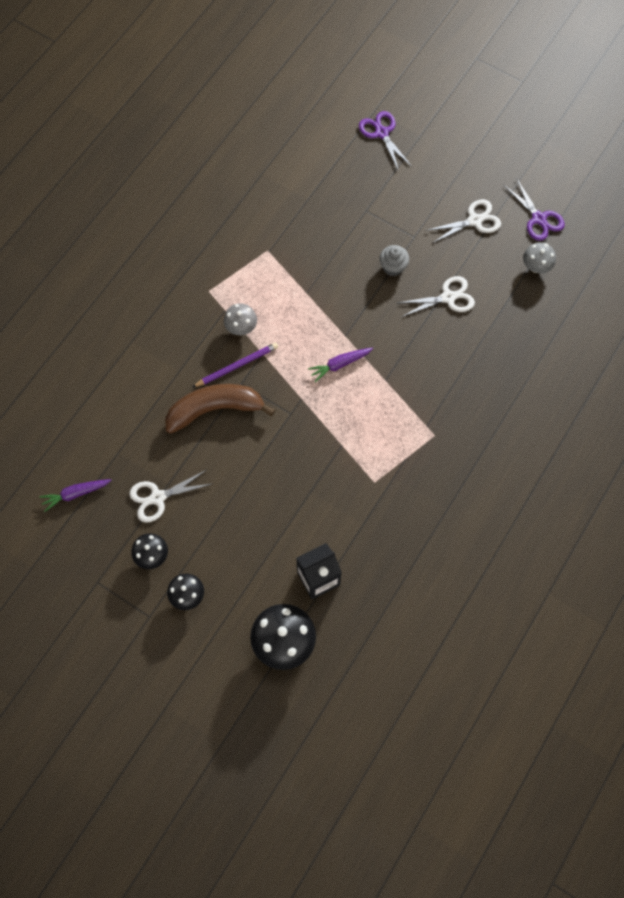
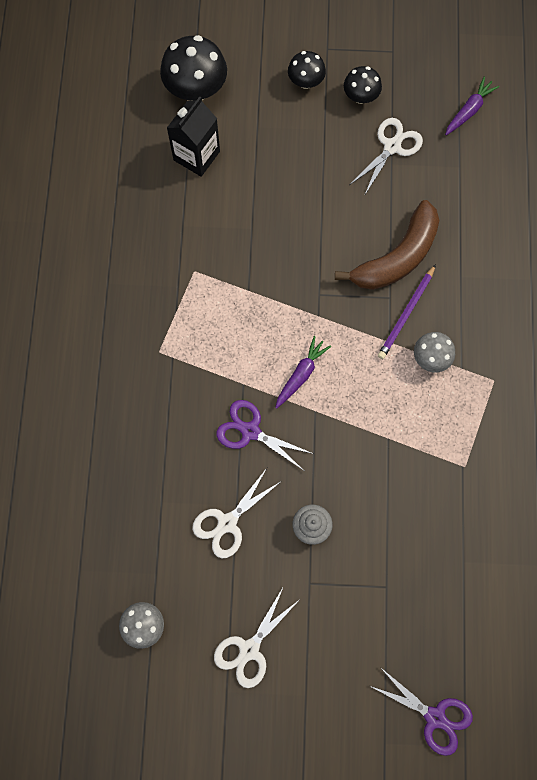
camera: 150 degrees right, 5 degrees up
purple scissors [504,178,565,241] -> purple scissors moved to [216,400,314,470]

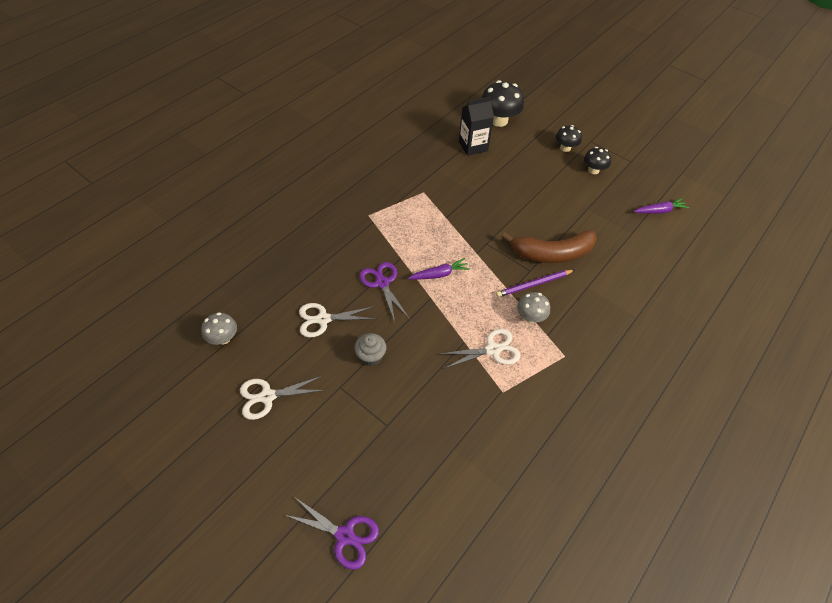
camera: 35 degrees right, 20 degrees down
white scissors [351,118,423,196] -> white scissors moved to [440,329,520,369]
purple scissors [368,667,473,756] -> purple scissors turned 45 degrees counterclockwise [285,498,379,570]

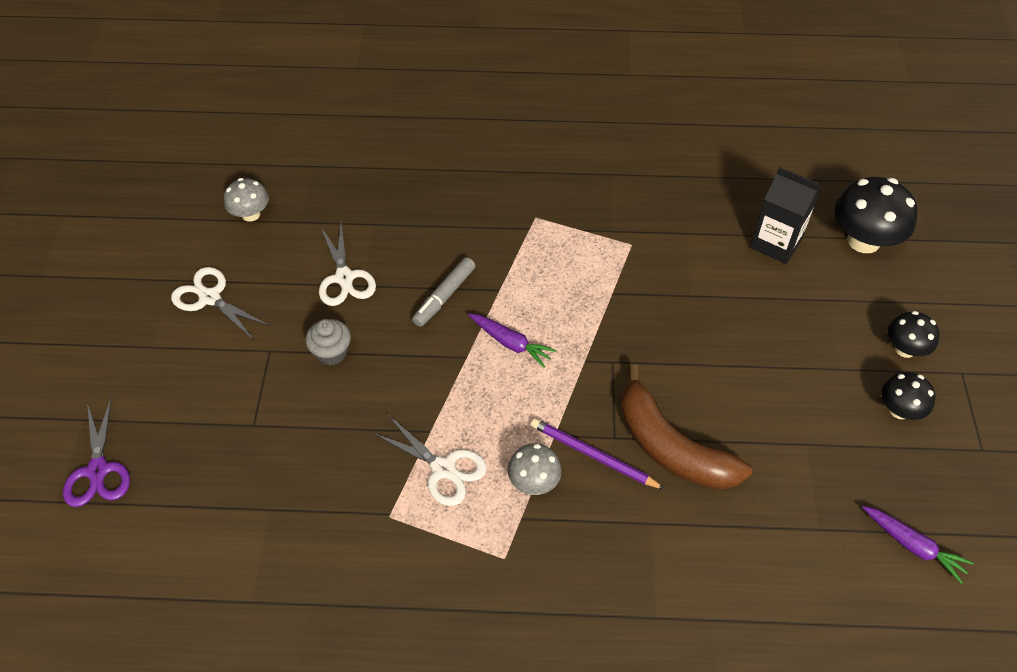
camera: 55 degrees right, 0 degrees up
white scissors [299,303,375,338] -> white scissors turned 150 degrees counterclockwise [319,223,376,306]
purple scissors [359,262,409,322] -> grey marker [412,257,475,327]

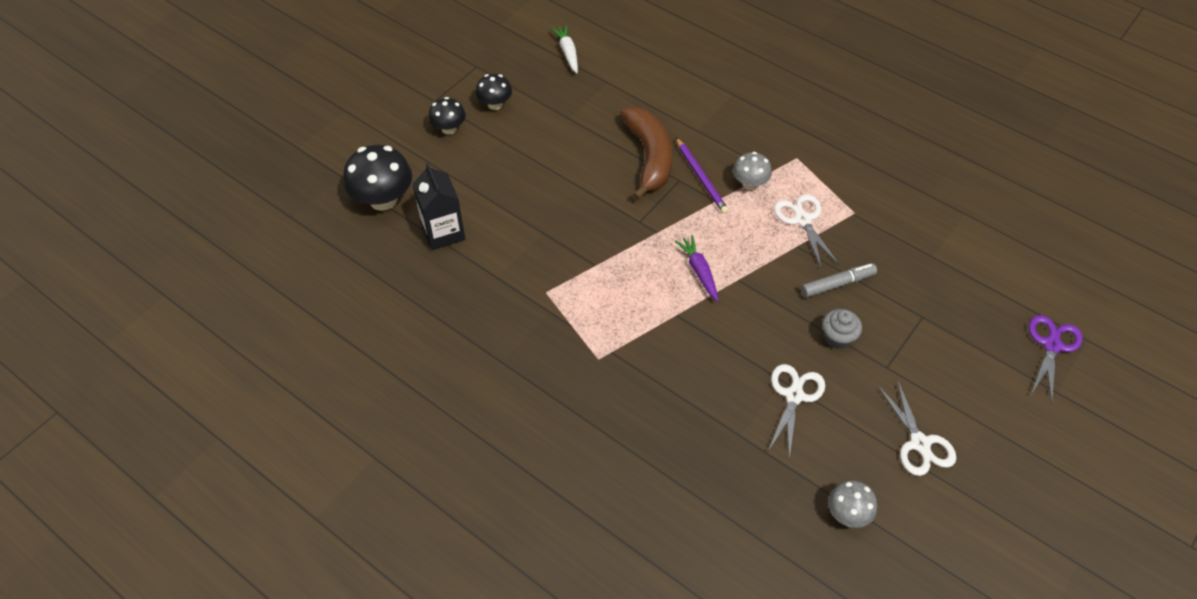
camera: 145 degrees left, 0 degrees up
grey marker [412,257,475,327] -> grey marker moved to [801,263,877,298]
purple carrot [862,506,973,584] -> white carrot [551,25,578,74]

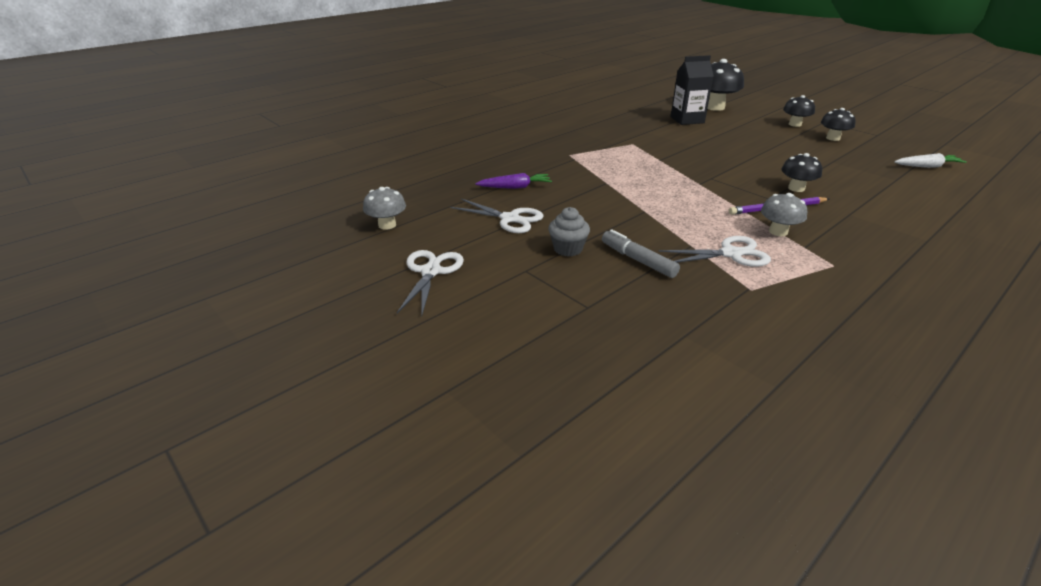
camera: 100 degrees right, 20 degrees down
brown banana [620,107,673,200] -> black mushroom [781,153,822,192]
purple carrot [675,235,719,301] -> purple carrot moved to [475,173,552,189]
grey marker [801,263,877,298] -> grey marker turned 150 degrees clockwise [602,230,680,278]
white scissors [878,379,956,476] -> white scissors turned 105 degrees clockwise [397,250,464,315]
purple scissors [1029,315,1083,402] -> none

